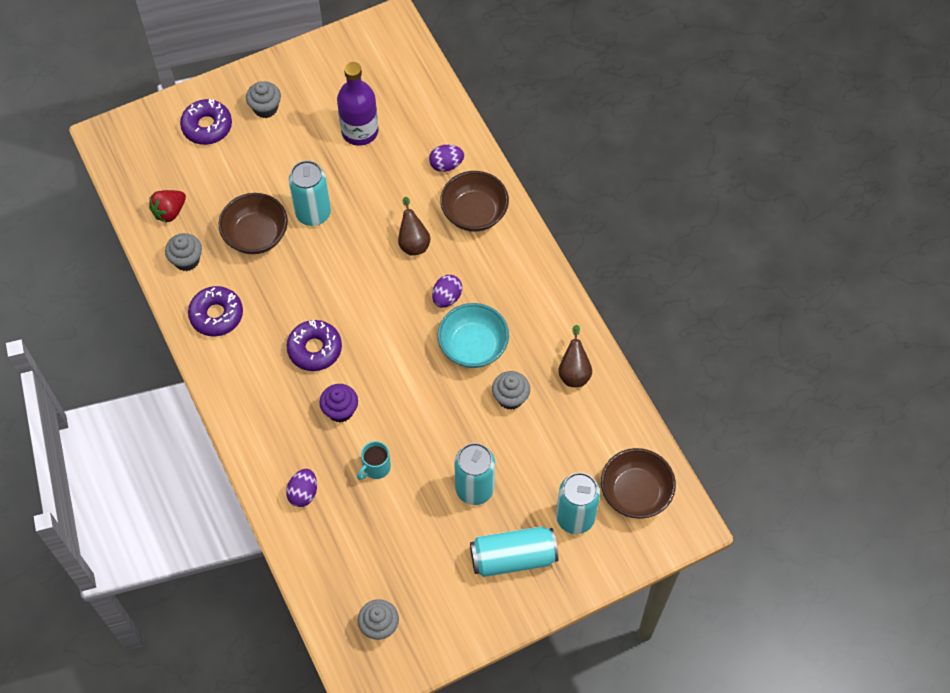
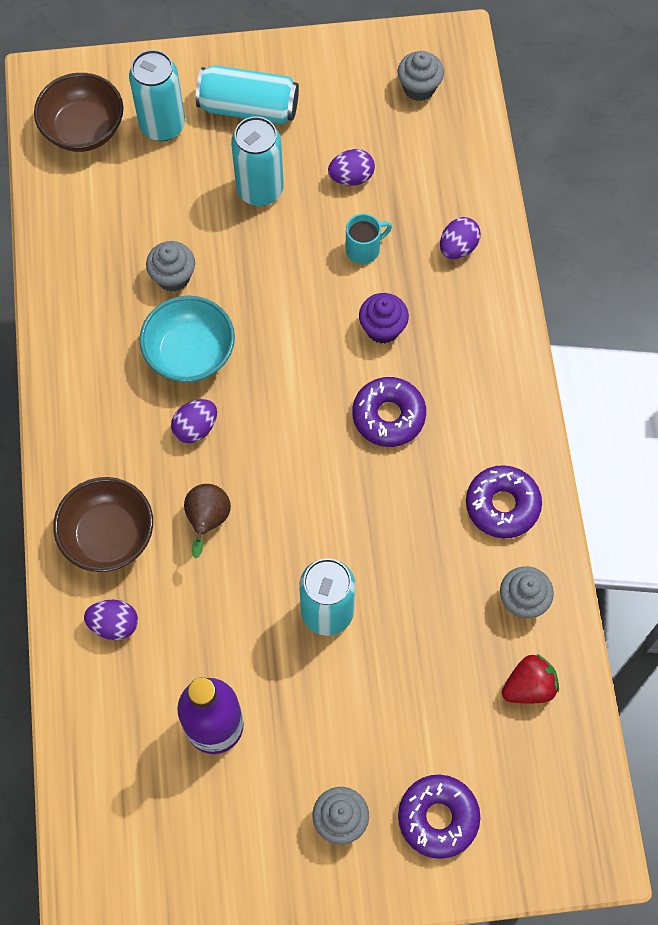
camera: 160 degrees left, 5 degrees up
brown bowl [219,193,288,254] -> none
brown pear [558,325,592,387] -> none
none -> purple egg [328,149,375,186]

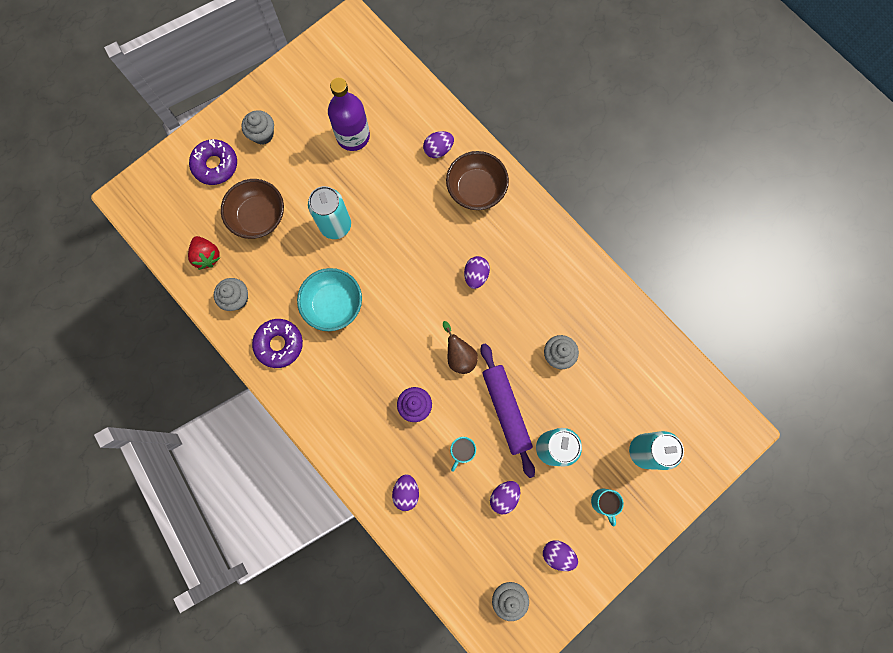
camera: 145 degrees right, 10 degrees up
brown bowl [34,73,123,152] -> brown bowl moved to [221,179,284,239]
turquoise bowl [140,295,235,383] -> turquoise bowl moved to [297,268,362,331]
brown pear [184,484,231,559] -> brown pear moved to [443,321,478,374]
turquoise can [196,65,299,124] -> turquoise mug [591,489,624,527]
purple donut [353,377,426,447] -> none
red strawberry [502,654,559,704] -> red strawberry turned 60 degrees counterclockwise [188,236,220,270]
none -> purple rolling pin [480,343,535,478]
none -> purple egg [543,540,578,571]

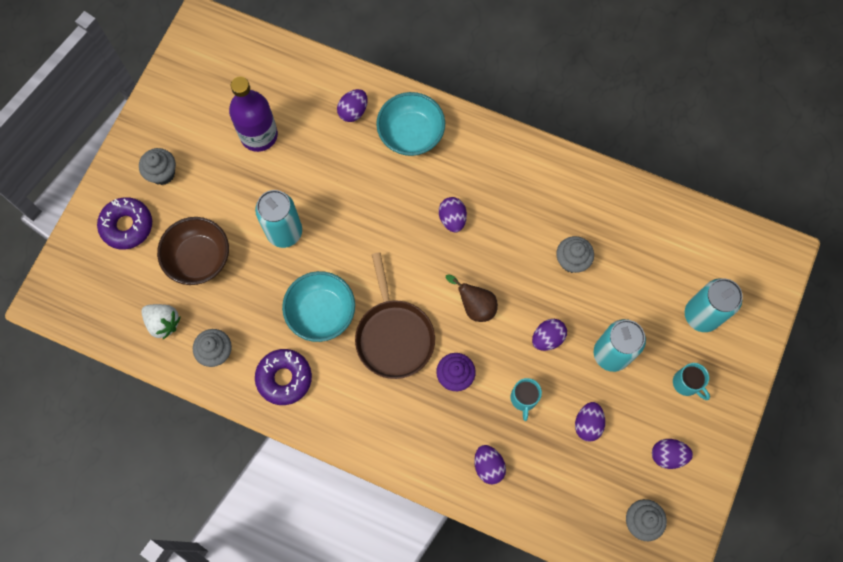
camera: 25 degrees left, 5 degrees down
red strawberry [188,236,220,270] -> white strawberry [141,304,181,339]
brown bowl [446,151,509,210] -> turquoise bowl [376,92,445,156]
purple rolling pin [480,343,535,478] -> purple egg [532,319,567,351]
none -> brown pan [355,252,435,379]

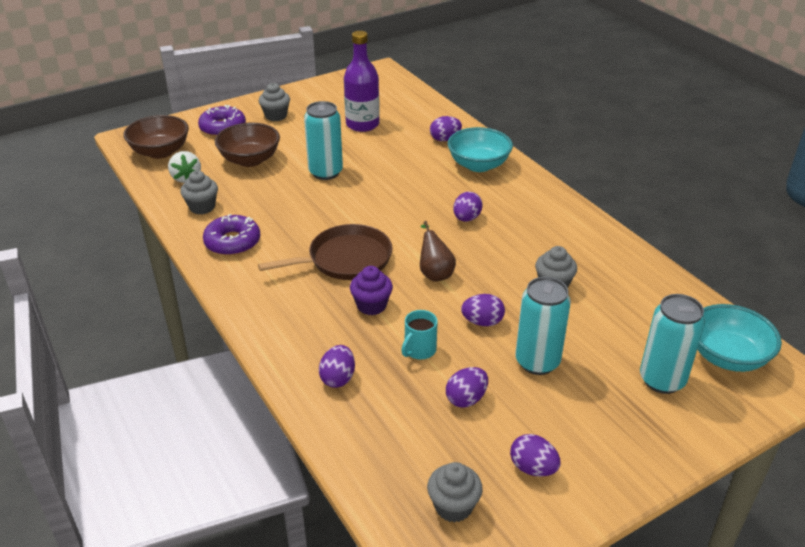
camera: 35 degrees right, 35 degrees down
turquoise bowl [282,271,355,342] -> turquoise bowl moved to [697,304,782,372]
brown pan [355,252,435,379] -> brown pan turned 135 degrees counterclockwise [258,224,393,280]
turquoise mug [673,363,710,400] -> none
none -> brown bowl [123,115,189,159]

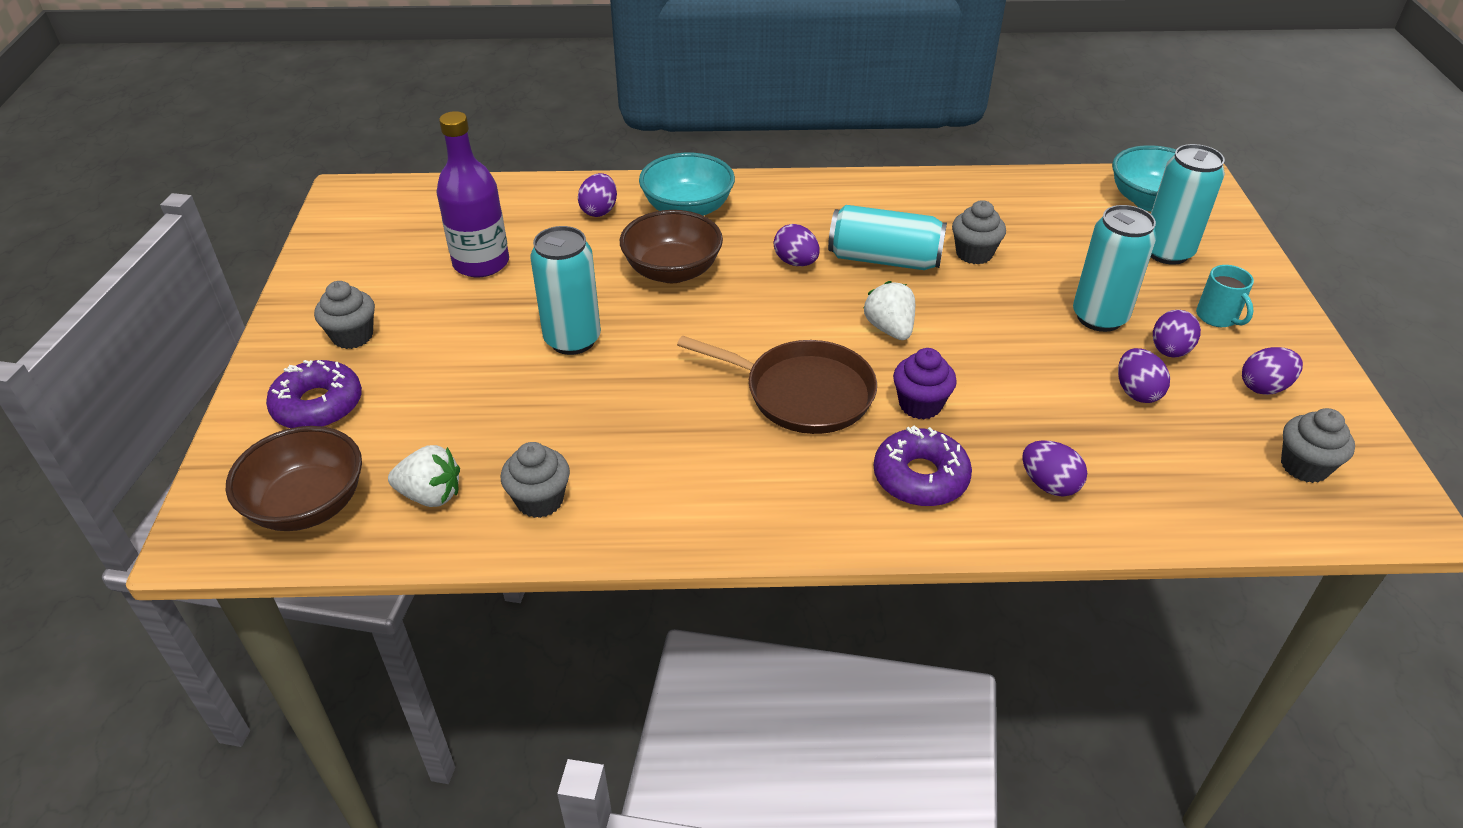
camera: 60 degrees left, 5 degrees up
purple donut [203,214,260,256] -> purple donut moved to [874,426,972,506]
brown bowl [215,123,280,167] -> brown bowl moved to [620,210,723,283]
brown pan [258,224,393,280] -> brown pan turned 105 degrees clockwise [677,335,877,434]
turquoise mug [401,310,438,359] -> turquoise mug moved to [1196,265,1254,327]
brown pear [420,221,456,281] -> white strawberry [864,281,915,340]
purple egg [461,294,505,326] -> purple egg moved to [1153,310,1201,357]
none -> turquoise can [828,205,947,270]

